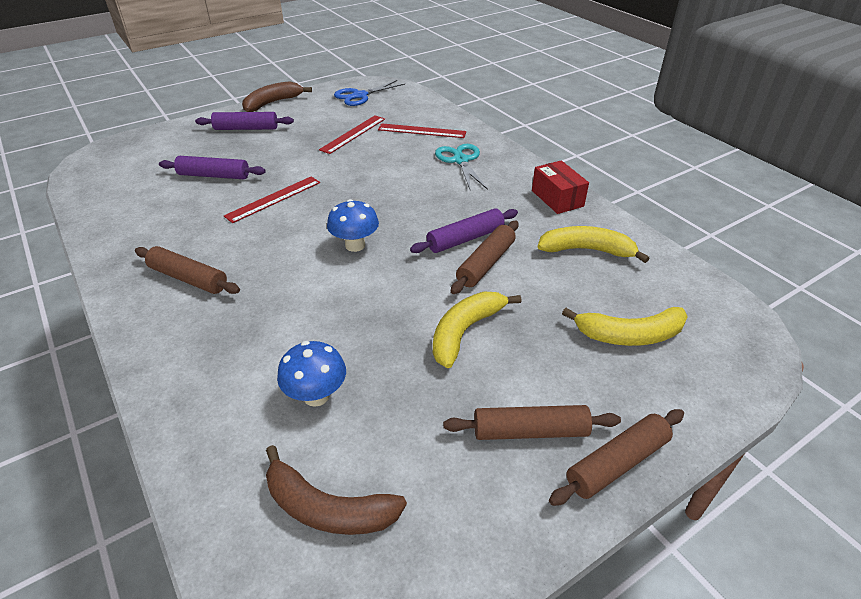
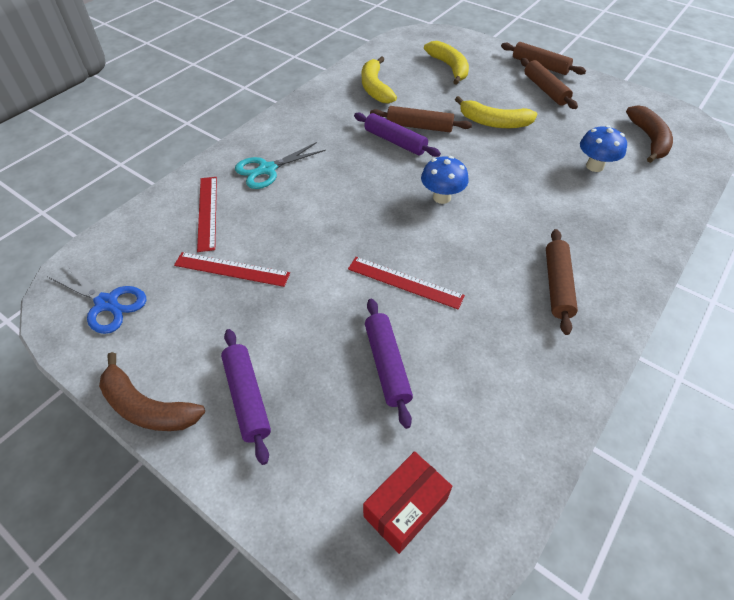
camera: 110 degrees left, 10 degrees up
red box [532,160,589,214] -> red box moved to [363,451,452,554]

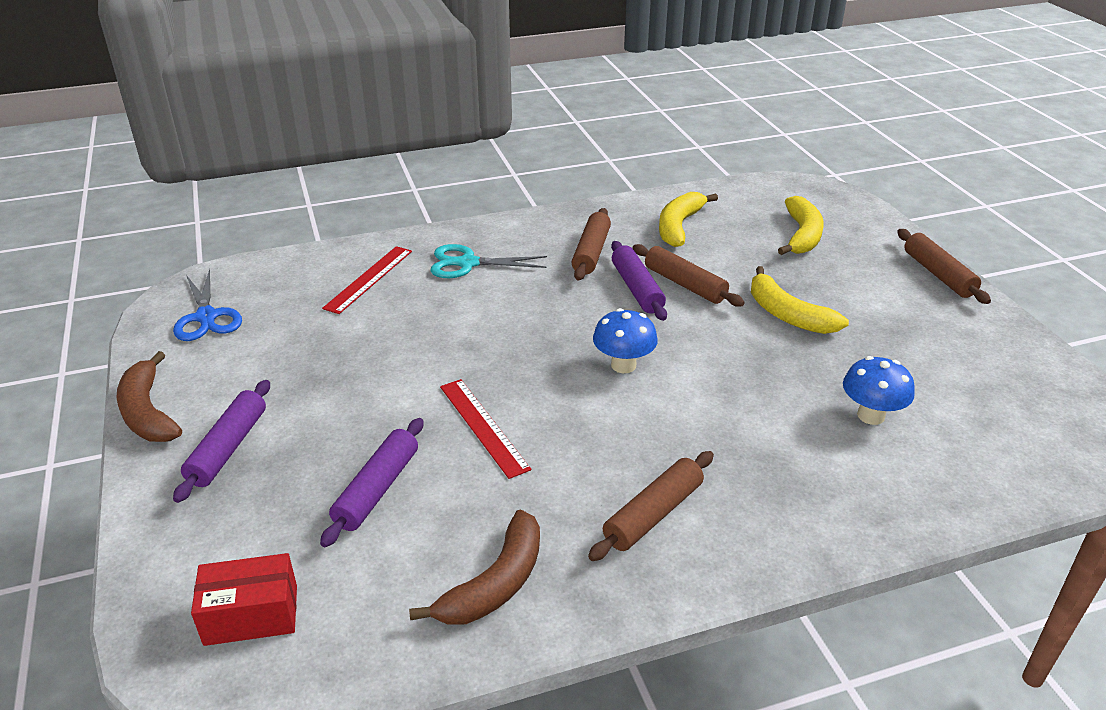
camera: 35 degrees right, 15 degrees down
red ruler [174,252,290,287] -> none
brown rolling pin [521,58,578,109] -> brown rolling pin moved to [572,208,611,281]
brown banana [626,105,673,163] -> brown banana moved to [409,509,540,625]

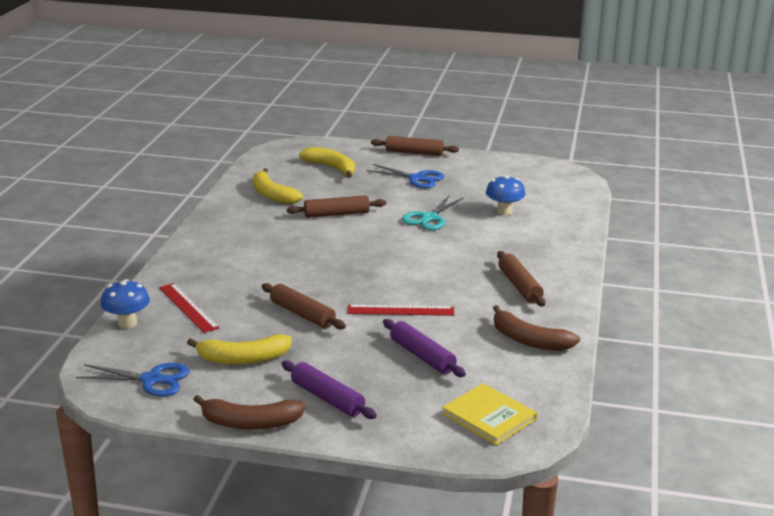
camera: 60 degrees left, 10 degrees down
red box [191,553,297,646] -> yellow book [442,383,537,445]
brown banana [409,509,540,625] -> brown banana turned 150 degrees clockwise [493,305,580,351]
turquoise scissors [430,244,547,278] -> turquoise scissors moved to [402,195,464,230]
brown rolling pin [572,208,611,281] -> brown rolling pin moved to [261,283,346,329]
blue mushroom [593,308,658,373] -> blue mushroom moved to [101,279,150,328]
purple rolling pin [611,241,667,321] -> none
yellow banana [751,266,849,334] -> yellow banana moved to [187,334,292,365]
none -> blue scissors [366,164,444,188]

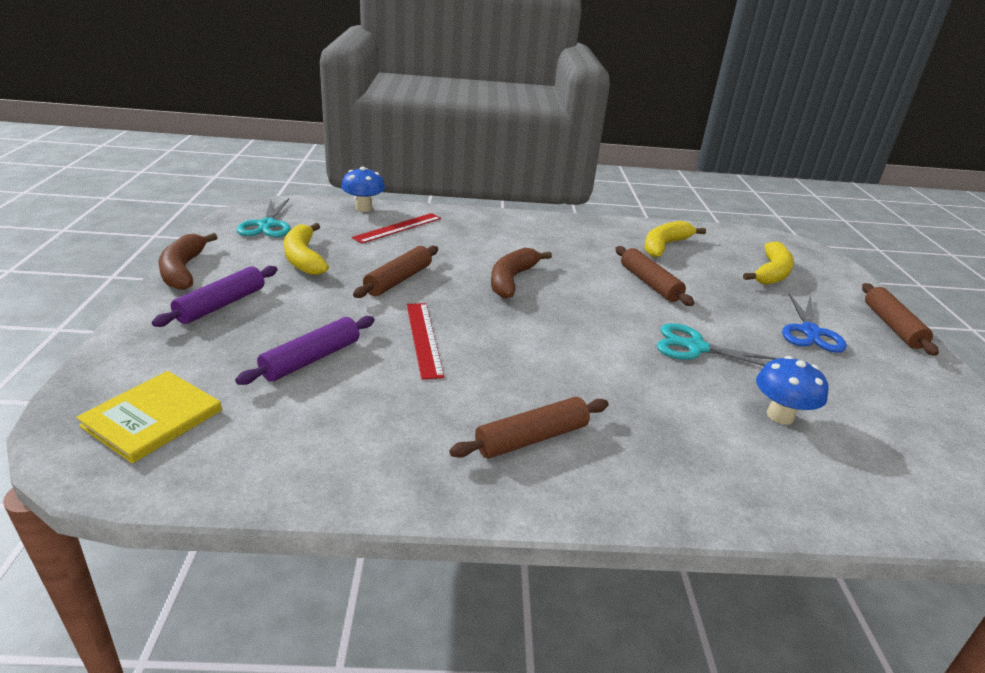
camera: 75 degrees right, 5 degrees up
blue scissors [76,363,189,397] -> turquoise scissors [236,199,290,237]
brown banana [493,305,580,351] -> brown banana moved to [491,248,552,299]

